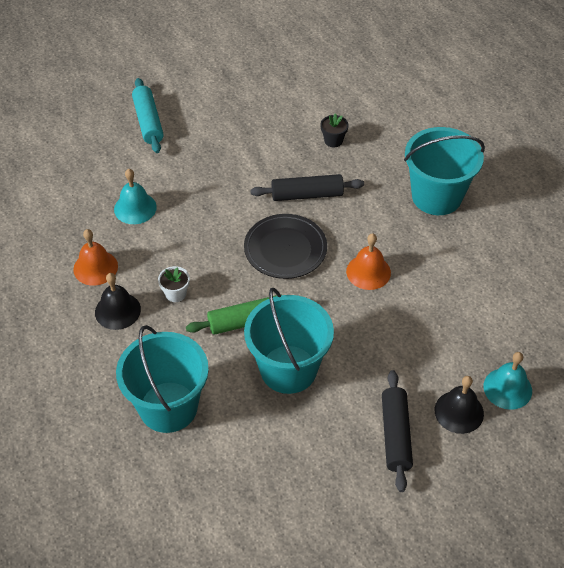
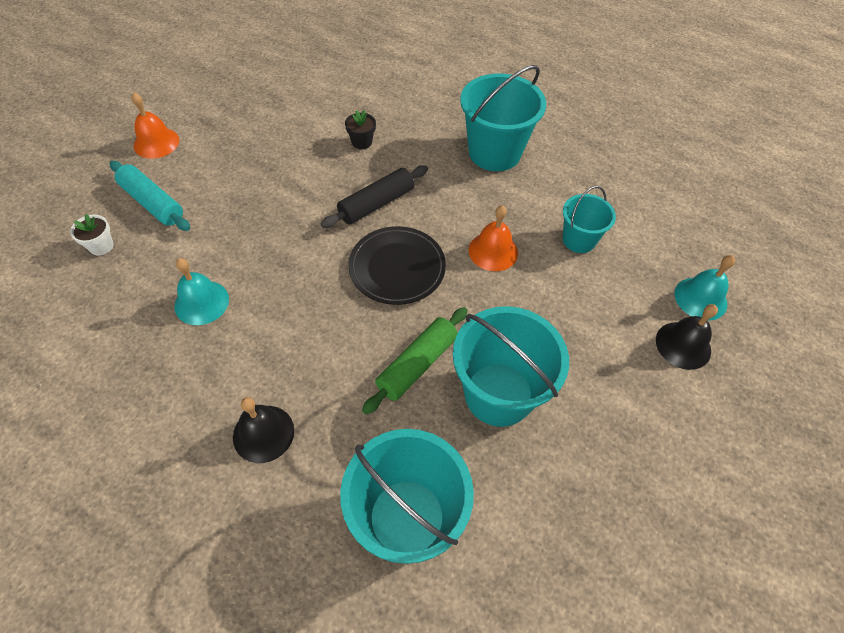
camera: 35 degrees left, 5 degrees up
orange bell [73,229,118,286] -> orange bell moved to [131,93,179,159]
white flower pot [158,266,190,302] -> white flower pot moved to [70,214,114,256]
black rolling pin [382,370,413,492] -> none
none -> turquoise bucket [563,186,616,253]

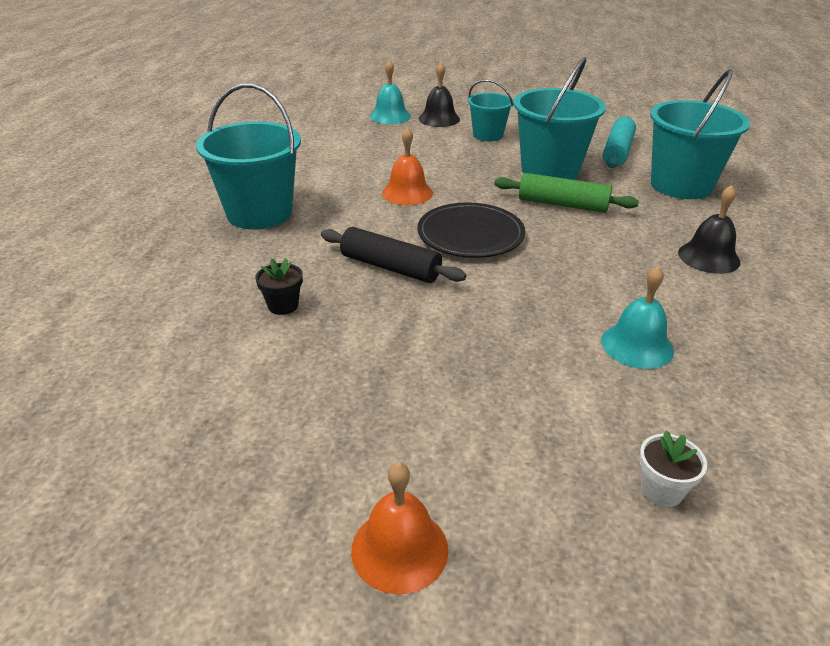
camera: 110 degrees left, 20 degrees down
turquoise rolling pin [110,161,190,231] -> turquoise rolling pin moved to [603,117,636,168]
turquoise bucket [563,186,616,253] -> turquoise bucket moved to [468,80,514,141]

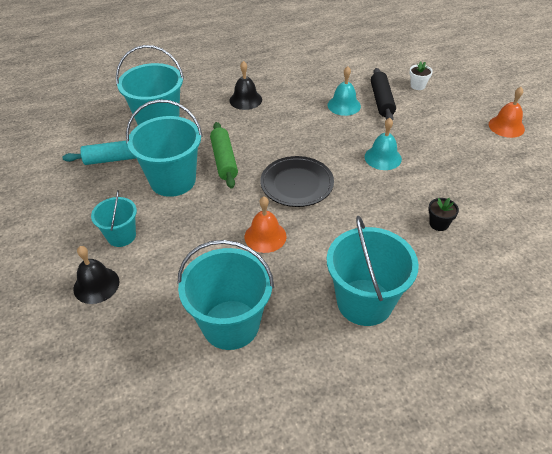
camera: 120 degrees left, 10 degrees up
black rolling pin [321,227,466,283] -> black rolling pin moved to [371,68,396,120]
turquoise bell [370,60,411,124] -> turquoise bell moved to [365,118,402,170]
none -> turquoise bucket [177,240,274,350]

